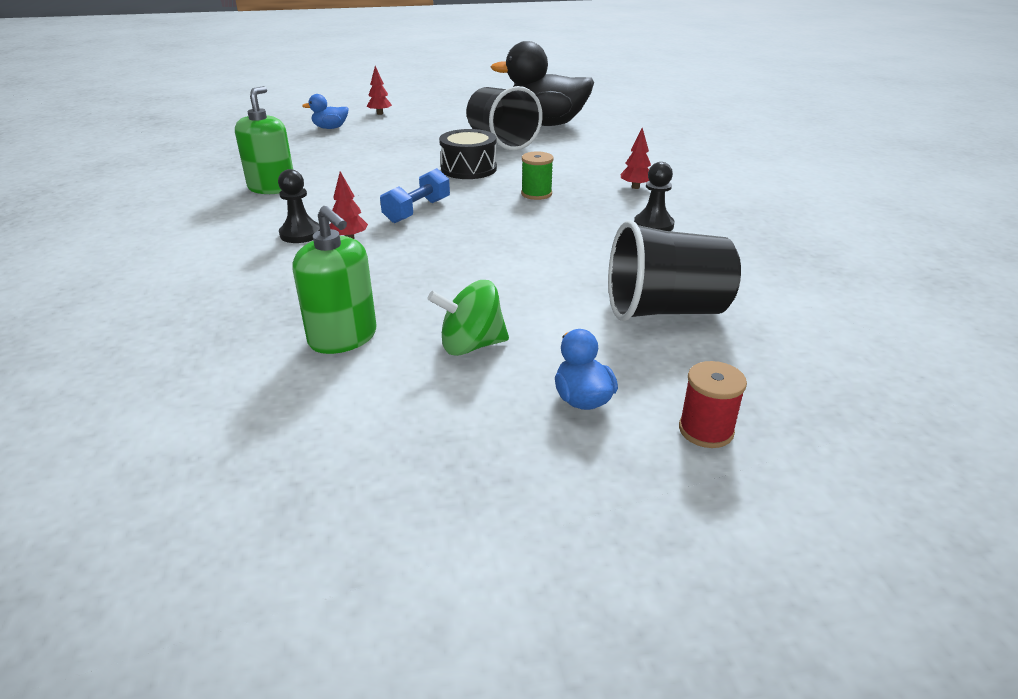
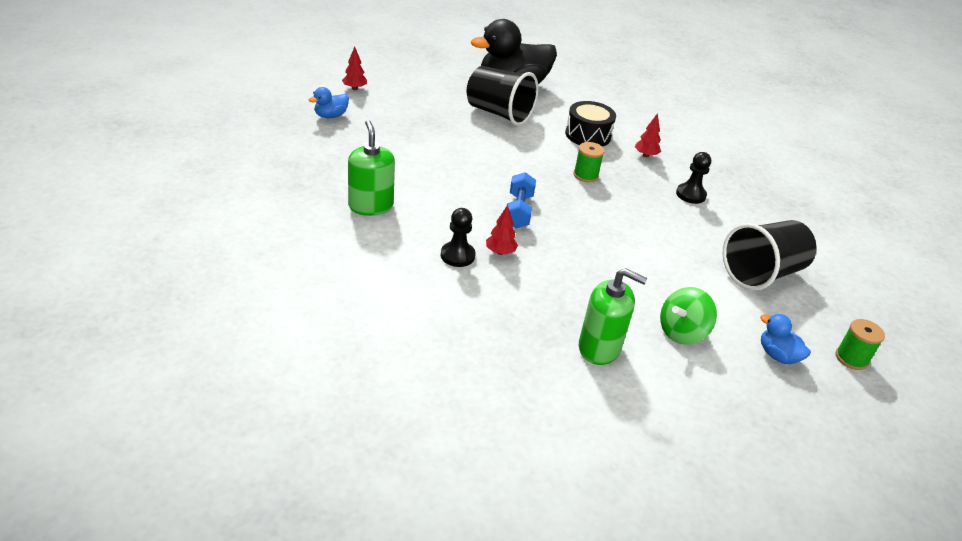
camera: 30 degrees left, 5 degrees up
black drum [439,129,497,179] -> black drum moved to [565,101,616,147]
red spool [679,361,747,448] -> green spool [835,319,885,370]

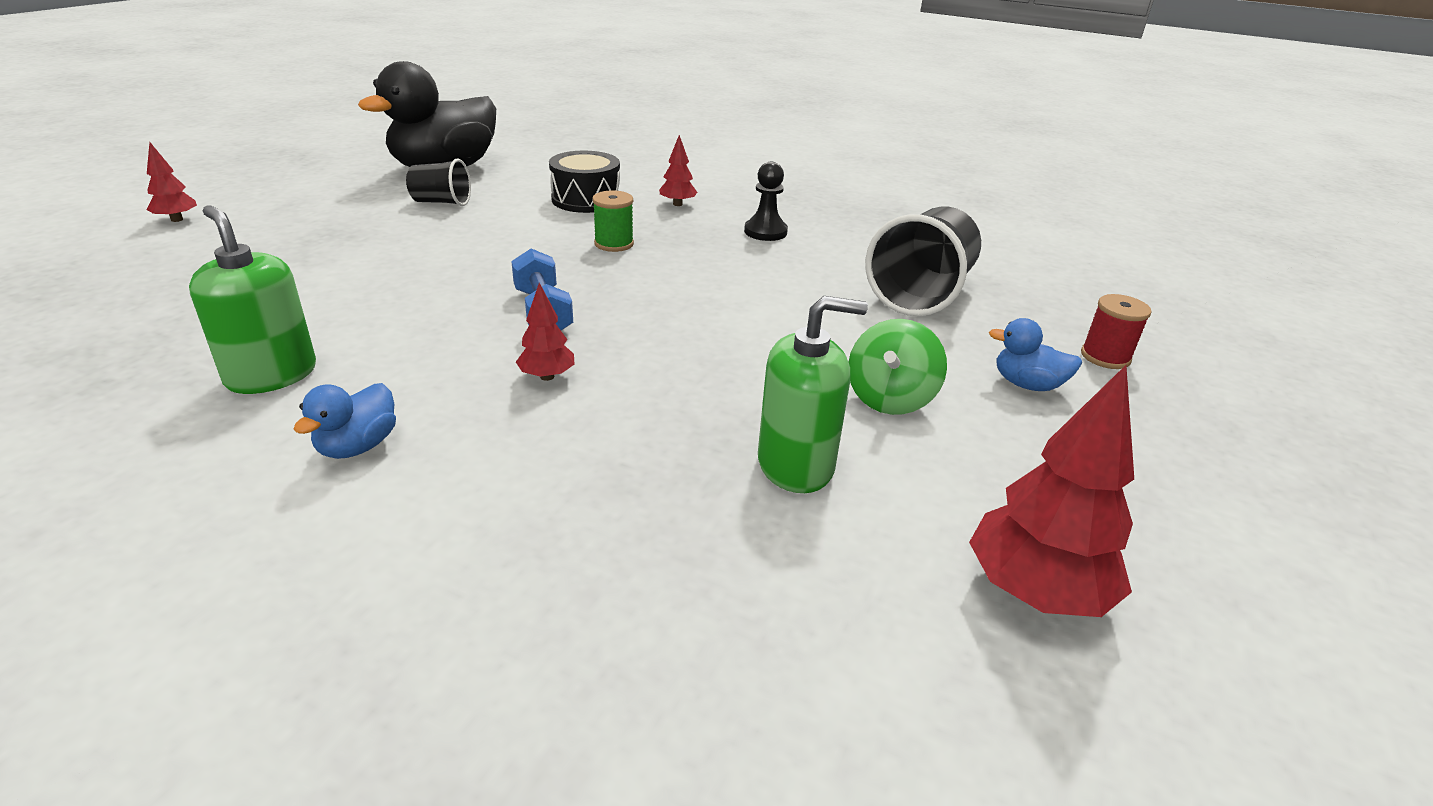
camera: 25 degrees left, 5 degrees down
blue duck [309,87,349,118] -> blue duck moved to [294,383,396,459]
black pawn [441,208,476,267] -> none
black cup [467,66,539,126] -> black cup [406,158,471,206], size x0.56
green spool [835,319,885,370] -> red spool [1081,294,1152,369]
none -> red tree [969,365,1134,617]

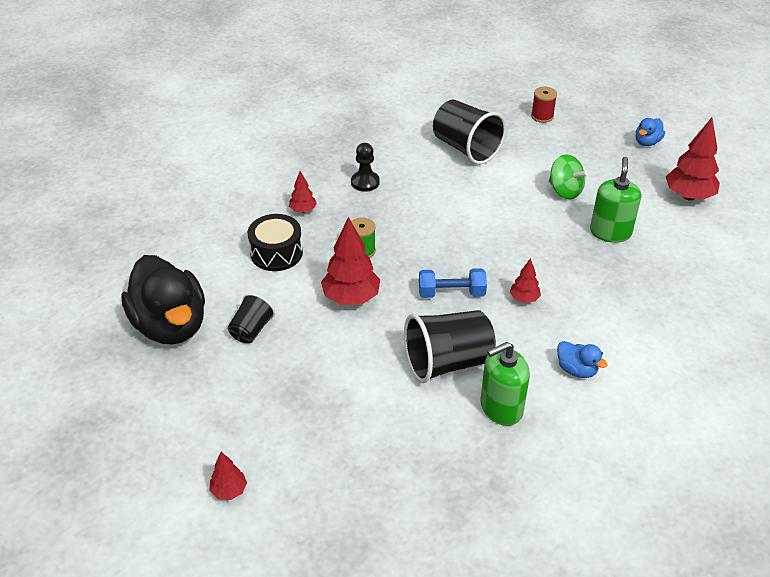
camera: 70 degrees left, 10 degrees up
blue duck [989,318,1082,391] -> blue duck moved to [636,118,665,146]
none -> red tree [321,217,380,305]
none -> black cup [404,310,496,383]

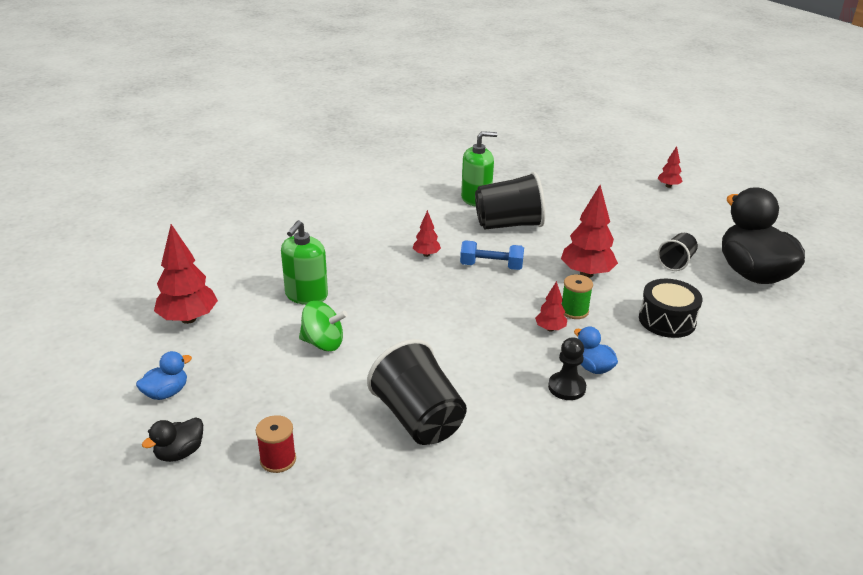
camera: 170 degrees left, 10 degrees down
red tree [289,171,317,213] -> red tree moved to [535,281,567,331]
green spinning top [549,154,589,199] -> green spinning top turned 135 degrees clockwise [299,301,348,351]
blue duck [557,341,608,378] -> blue duck moved to [574,326,618,374]
none -> black duck [142,417,203,462]

